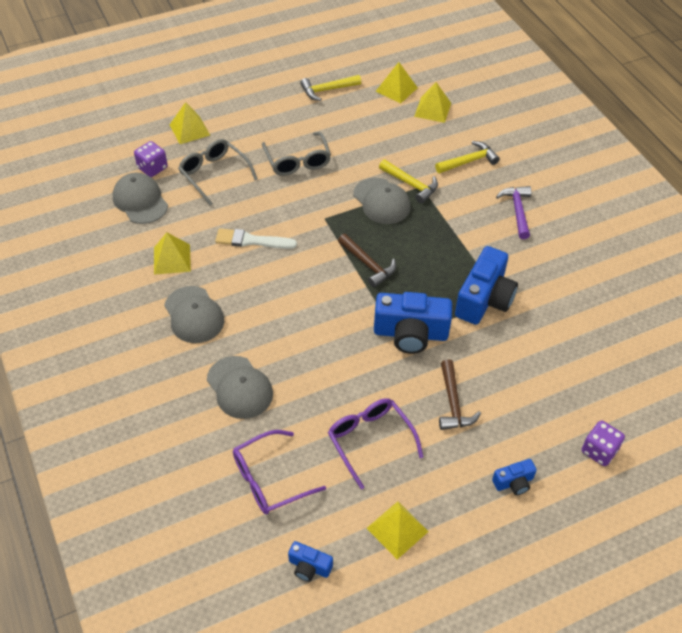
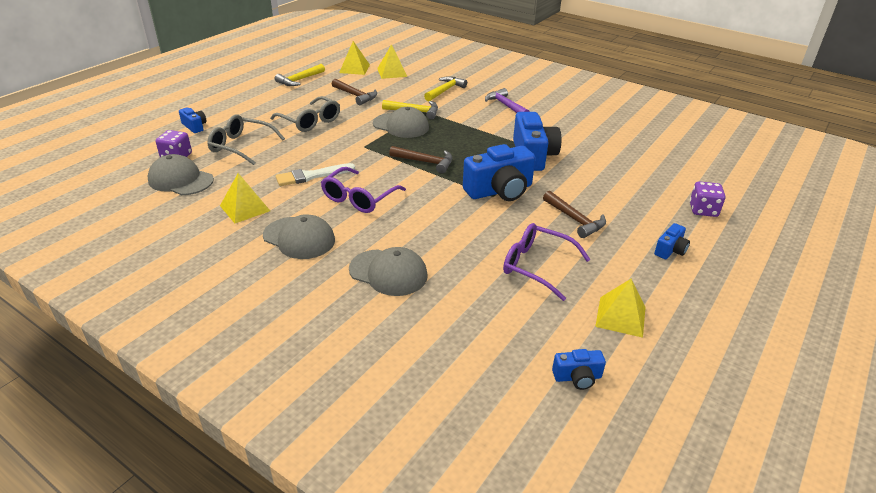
camera: 30 degrees left, 15 degrees down
yellow pyramid [170,102,210,144] -> blue camera [179,107,207,133]
purple glasses [233,430,326,514] -> purple glasses moved to [321,167,406,213]
none -> brown hammer [332,79,377,105]

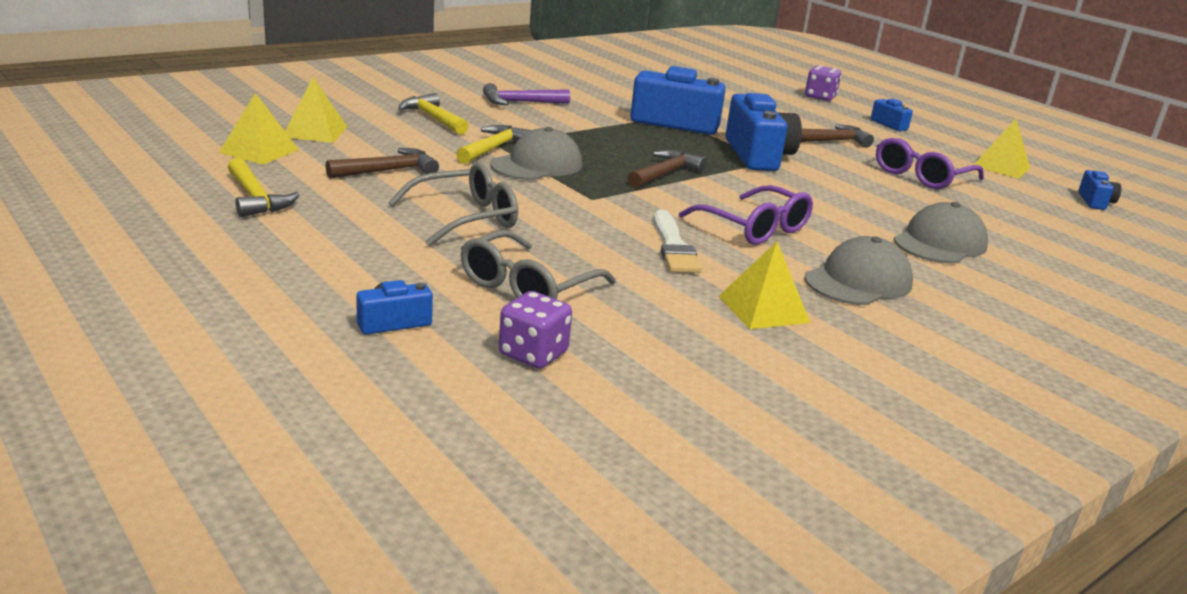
camera: 75 degrees left, 10 degrees down
grey cap [148,154,214,195] -> none

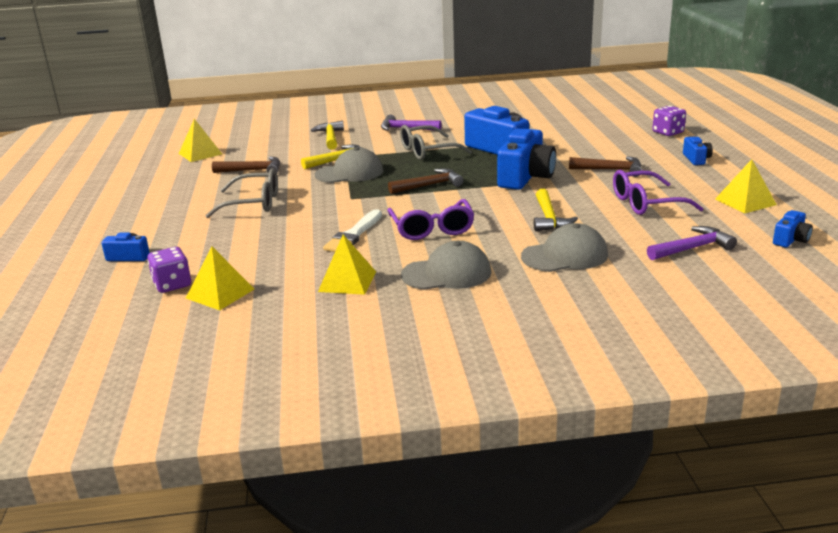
camera: 35 degrees right, 0 degrees up
yellow hammer [228,158,300,217] -> yellow hammer moved to [534,189,578,231]
yellow pyramid [285,77,347,143] -> yellow pyramid moved to [186,246,254,310]
grey glasses [461,230,616,299] -> grey glasses moved to [400,125,472,160]
none -> purple hammer [647,226,737,260]

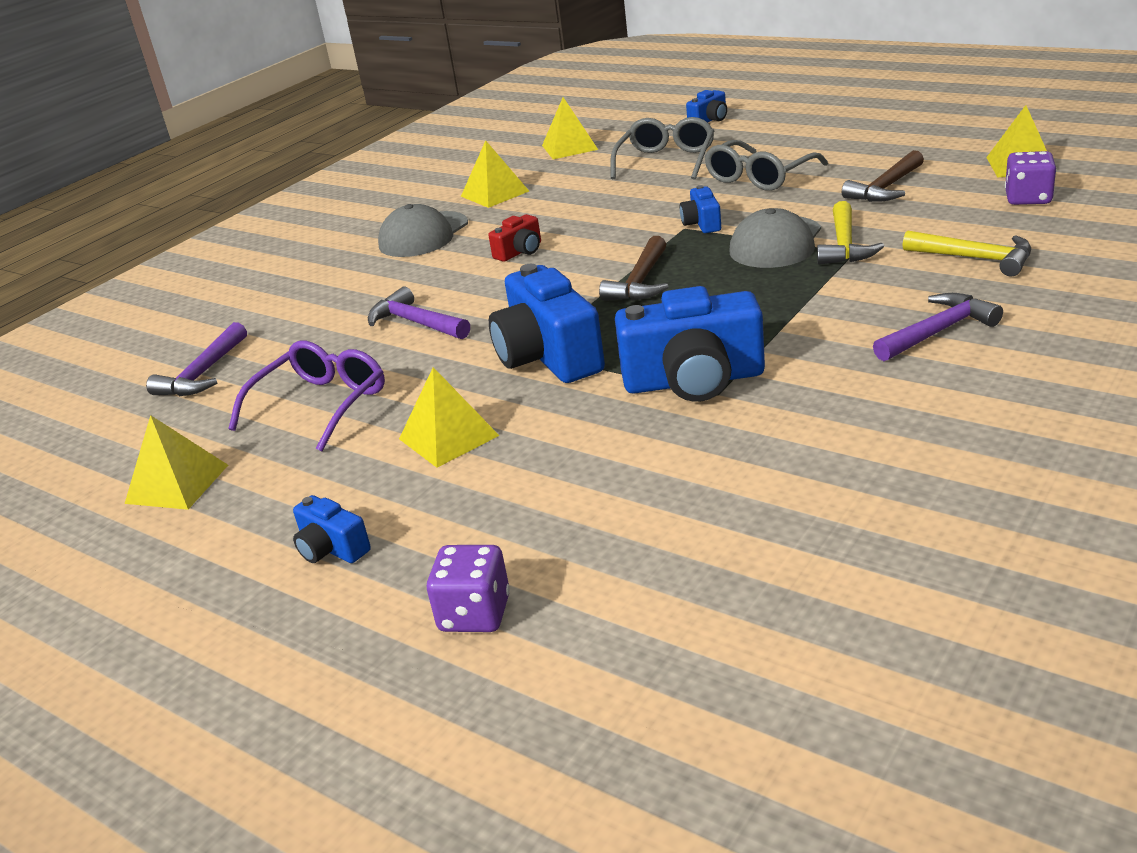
camera: 135 degrees right, 5 degrees up
purple dice [147,247,191,293] -> purple dice moved to [1005,151,1056,205]
white brush [323,209,382,252] -> none
purple glasses [387,199,474,240] -> red camera [488,214,541,262]
grey glasses [400,125,472,160] -> grey glasses moved to [610,117,715,180]
grey cap [521,223,608,272] -> none
yellow hammer [534,189,578,231] -> purple hammer [368,286,470,339]
brown hammer [569,156,642,177] -> yellow pyramid [399,367,500,468]
blue camera [773,210,813,247] -> blue camera moved to [680,185,721,233]

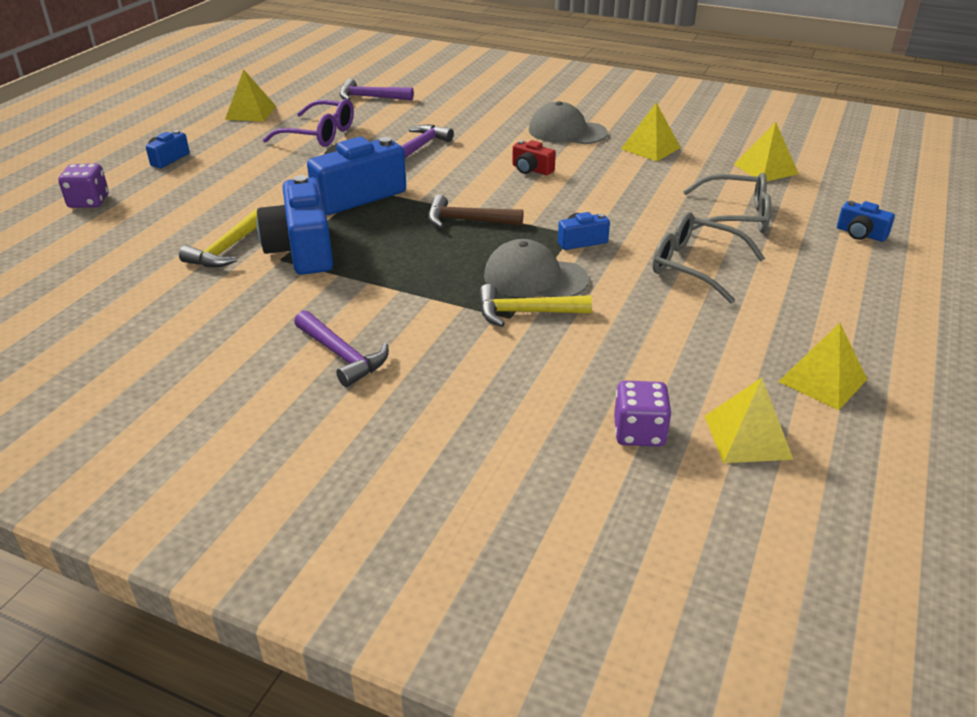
camera: 75 degrees right, 5 degrees up
yellow pyramid [399,367,500,468] -> yellow pyramid moved to [778,323,867,410]
brown hammer [842,150,924,202] -> none
yellow hammer [902,230,1031,276] -> yellow hammer moved to [179,209,257,267]

